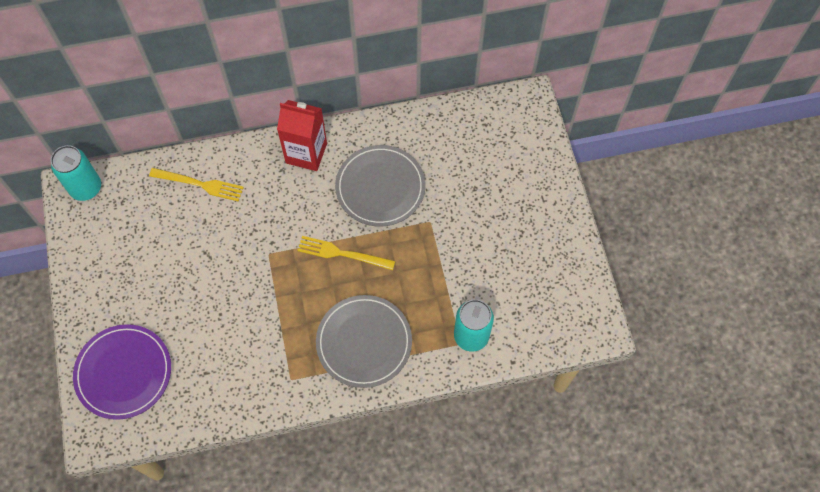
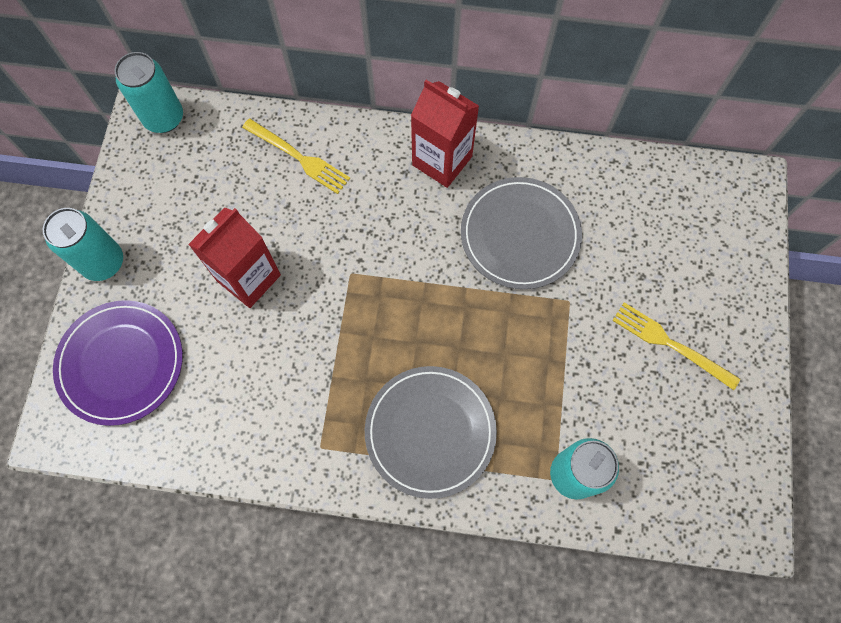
camera: 20 degrees right, 5 degrees up
yellow fork [297,236,395,270] -> yellow fork moved to [612,302,740,390]
none -> turquoise can [43,208,123,281]
none -> red carton [188,207,281,308]

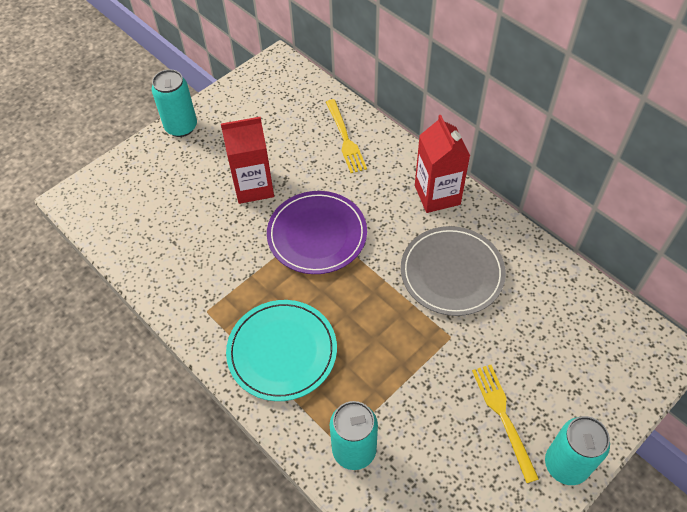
camera: 40 degrees right, 15 degrees down
purple plate [53,300,183,426] -> purple plate moved to [267,191,367,274]
turquoise can [115,52,183,133] -> turquoise can moved to [545,416,610,485]
grey plate [365,366,497,499] -> turquoise plate [226,300,337,401]

